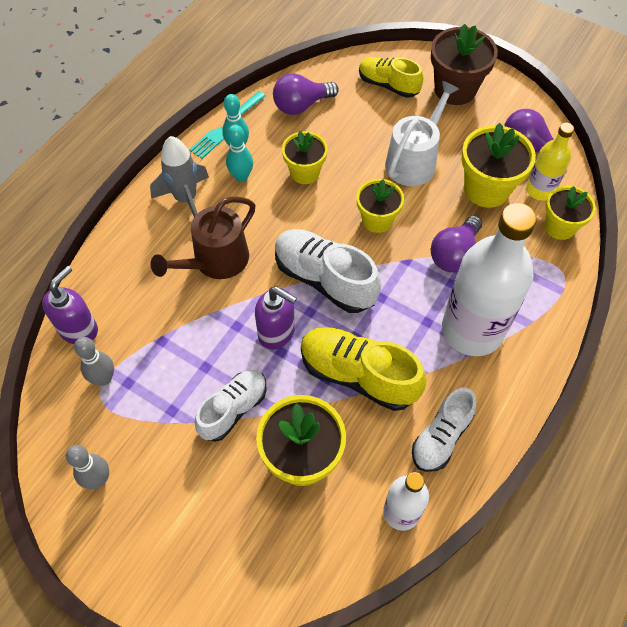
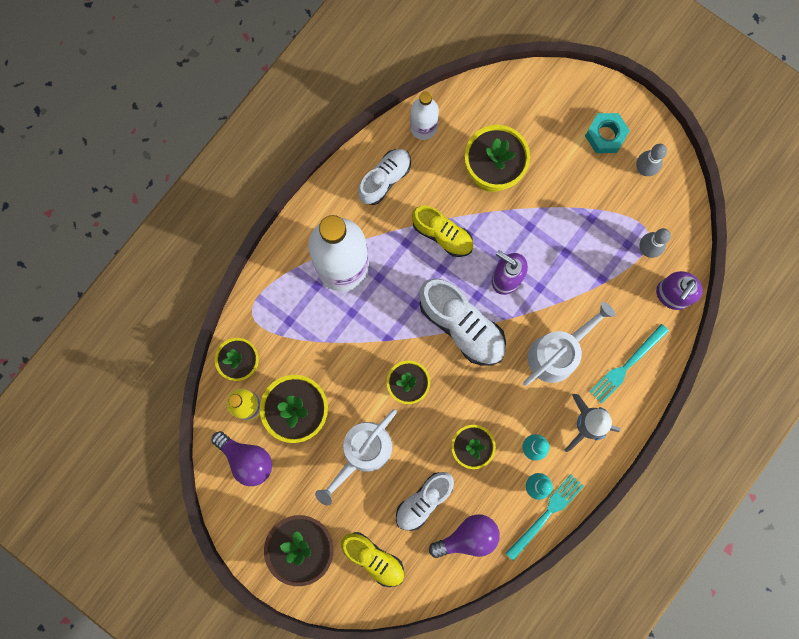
camera: 175 degrees left, 20 degrees up
brown watering can [150,197,256,279] -> white watering can [523,302,615,386]
white shoe [195,370,266,442] -> white shoe moved to [396,472,454,531]
yellow shoe [301,327,427,411] -> yellow shoe [412,206,473,257], size x0.66
purple light bulb [431,215,482,272] -> none
none -> turquoise nut [585,113,630,153]
none -> turquoise fork [589,324,669,404]

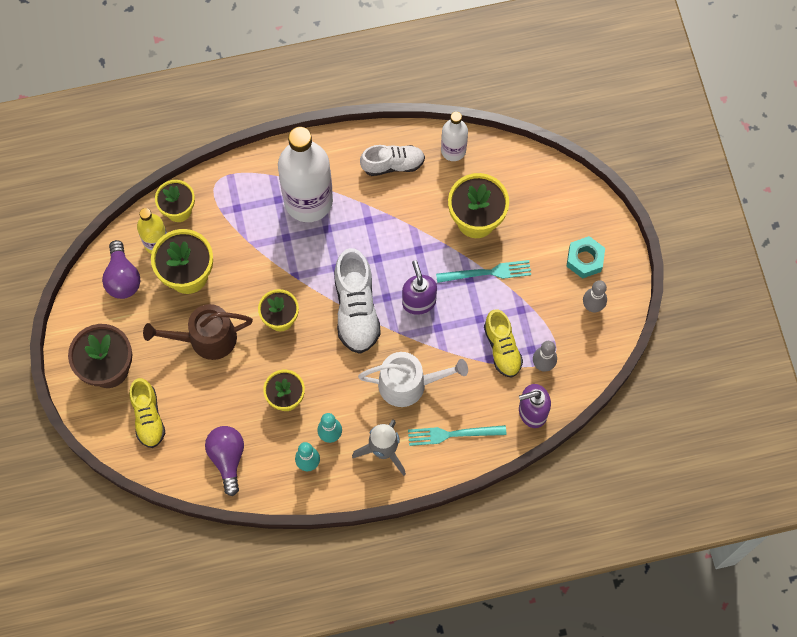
camera: 40 degrees right, 10 degrees down
white watering can [315,409,397,506] -> brown watering can [143,304,253,360]
white shoe [396,472,454,531] -> none
yellow shoe [412,206,473,257] -> yellow shoe moved to [484,309,523,377]
purple light bulb [429,514,500,558] -> purple light bulb turned 120 degrees counterclockwise [205,426,244,496]
turquoise fork [506,474,584,561] -> turquoise fork moved to [436,260,531,283]

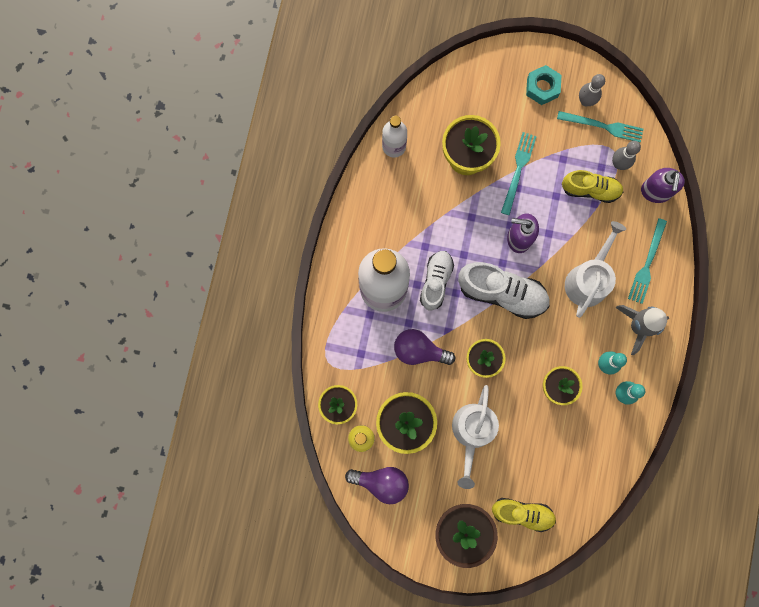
camera: 65 degrees left, 10 degrees up
brown watering can [143,304,253,360] -> white watering can [452,385,499,489]
purple light bulb [205,426,244,496] -> purple light bulb moved to [394,329,455,365]
white shoe [360,145,425,176] -> white shoe moved to [420,251,454,310]
none -> turquoise fork [557,111,643,142]

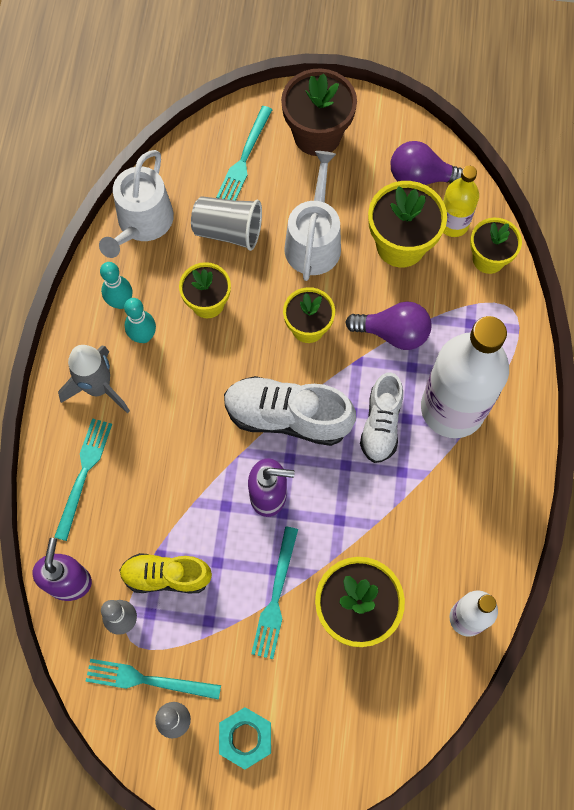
camera: 175 degrees right, 10 degrees down
yellow shoe [492,498,556,532] -> turquoise fork [216,106,273,201]
white watering can [565,221,626,318] -> white watering can moved to [99,150,174,258]
none -> grey cup [191,196,262,251]

